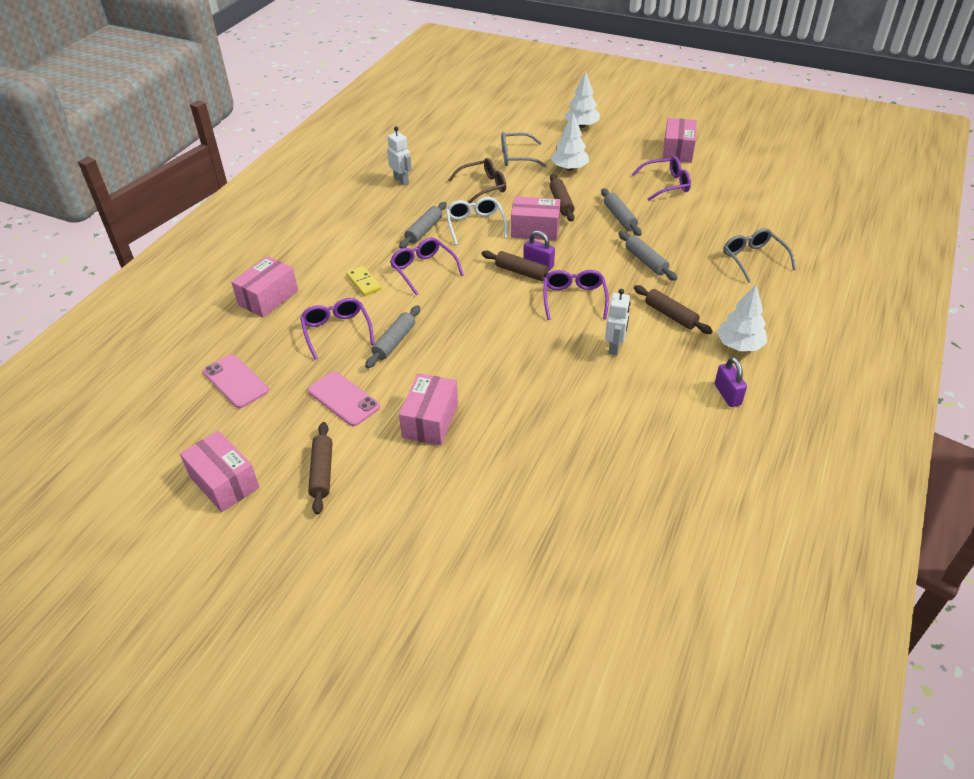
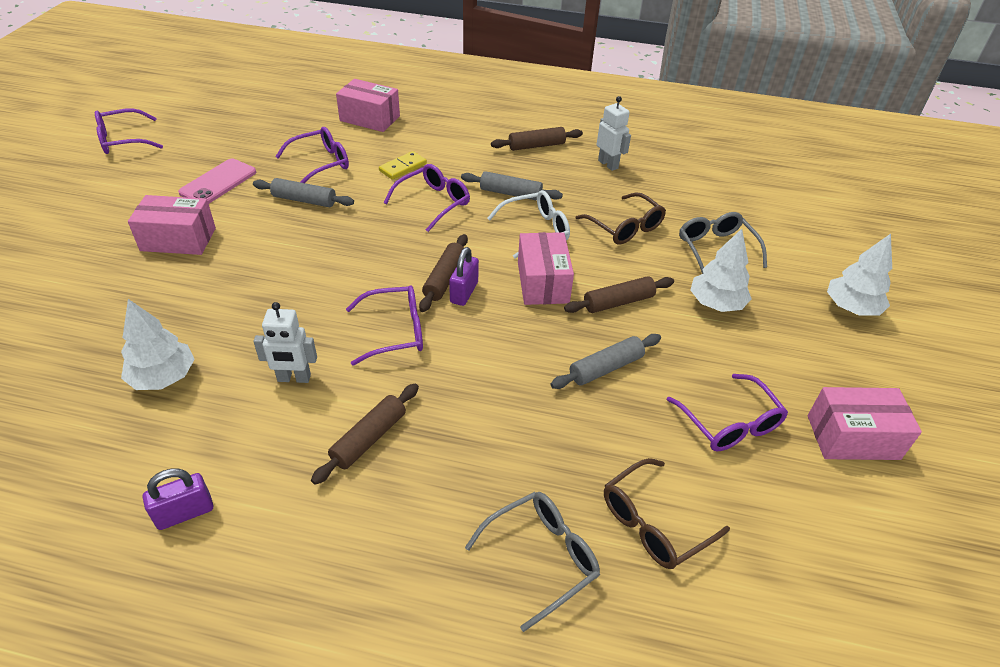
camera: 75 degrees right, 0 degrees up
pink box [180,431,260,512] -> purple glasses [95,108,163,154]
pink phone [203,354,269,408] -> none
brown rolling pin [308,422,332,515] -> brown rolling pin moved to [491,127,583,151]
white robot [387,126,412,186] -> white robot turned 75 degrees counterclockwise [597,96,631,171]
grey rolling pin [619,231,677,281] -> none
white tree [717,285,767,351] -> white tree moved to [121,299,195,390]
none -> brown glasses [604,458,730,569]

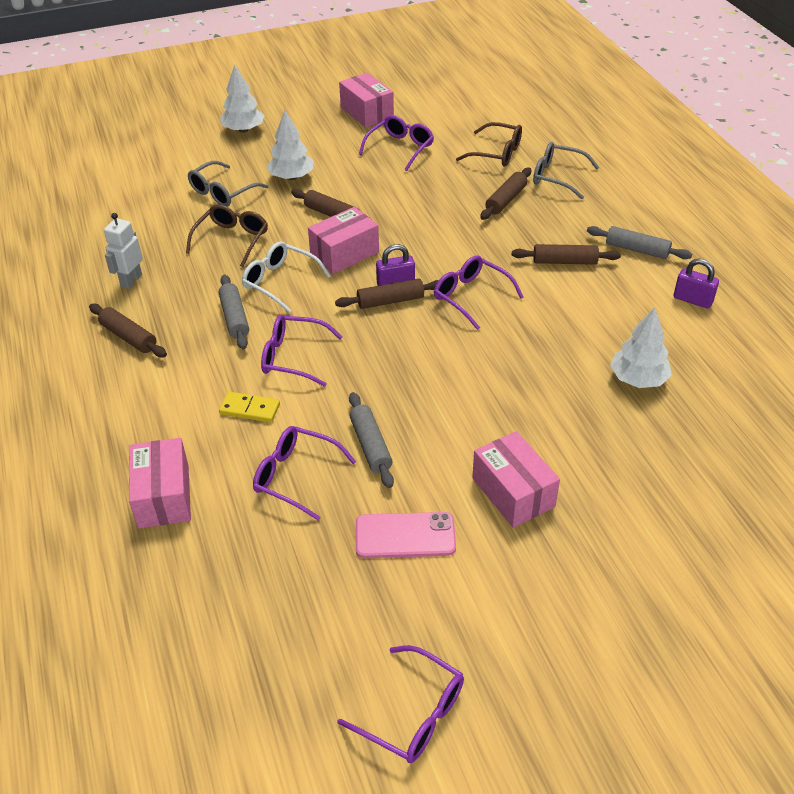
camera: 120 degrees left, 0 degrees up
white robot [253,302,317,383] -> none
grey rolling pin [551,334,661,389] -> grey rolling pin moved to [587,226,692,259]
none -> brown rolling pin [480,168,531,220]

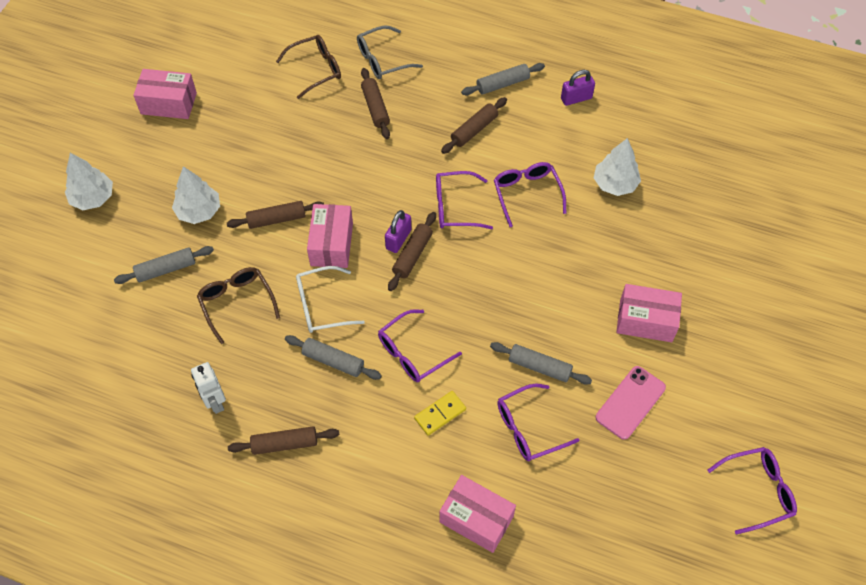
camera: 50 degrees left, 15 degrees up
grey glasses [188,161,268,207] -> grey rolling pin [114,246,214,284]
purple glasses [359,115,434,171] -> purple glasses moved to [494,162,567,227]

